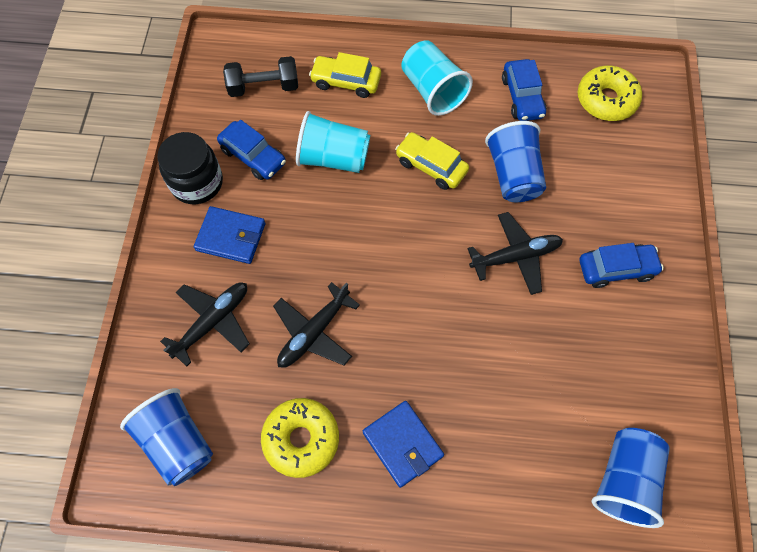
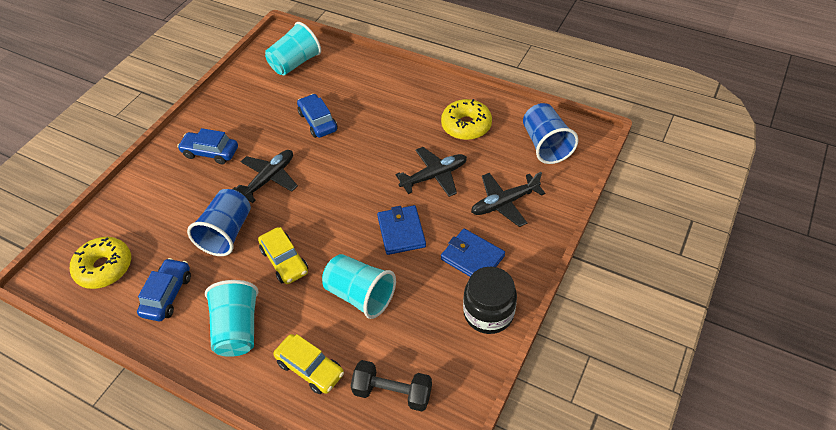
camera: 155 degrees left, 15 degrees down
blue car [217,120,286,180] -> blue car moved to [297,94,338,138]
blue wallet [363,401,444,488] -> blue wallet moved to [377,205,426,255]
black plane [467,212,563,295] -> black plane turned 120 degrees clockwise [232,150,298,203]
blue cup [592,428,670,528] -> turquoise cup [265,22,321,75]

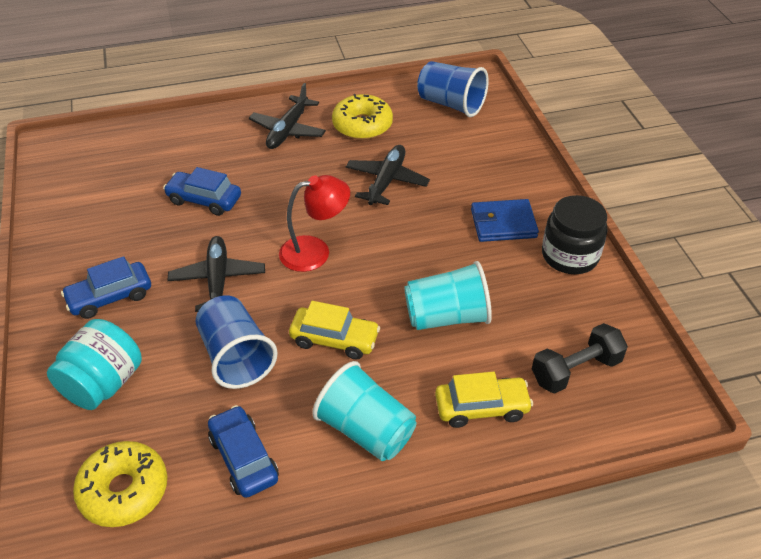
camera: 45 degrees left, 5 degrees down
turquoise cup [265,22,321,75] -> none
blue wallet [377,205,426,255] -> none
black plane [471,172,545,227] -> black plane moved to [249,83,326,149]
none -> turquoise jar [47,319,142,410]
none -> red lamp [279,175,350,272]

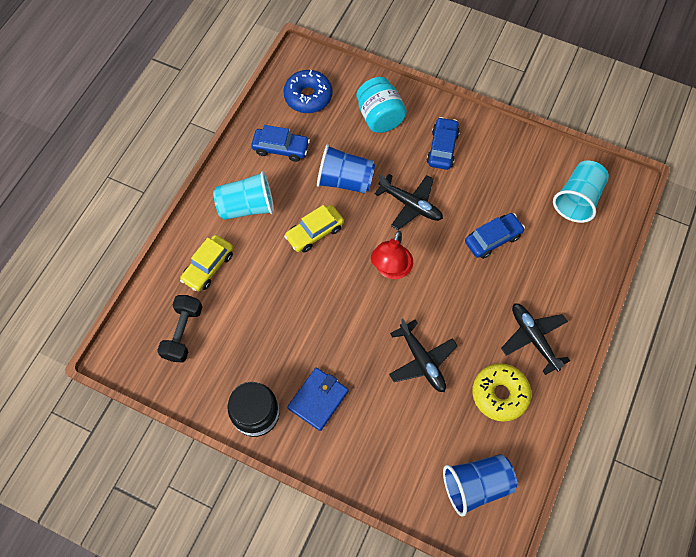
camera: 130 degrees right, 20 degrees up
yellow donut [73,441,167,527] -> blue donut [283,70,333,113]
turquoise cup [404,261,492,330] -> turquoise cup moved to [553,161,609,223]

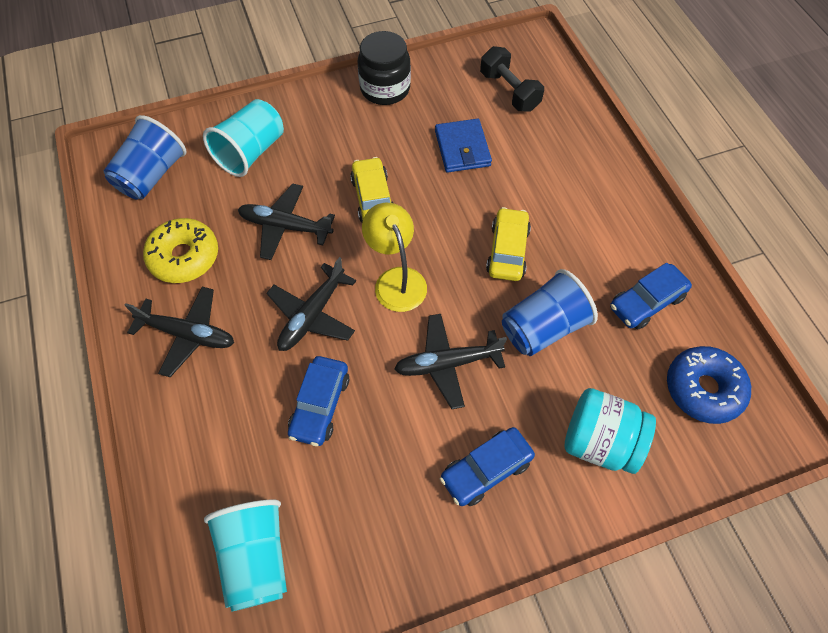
camera: 135 degrees right, 5 degrees down
yellow car [180,235,233,292] -> yellow car moved to [350,157,393,223]
turquoise cup [213,171,274,220] -> turquoise cup moved to [203,99,284,177]
blue wallet [287,368,349,431] -> blue wallet moved to [435,119,492,173]
red lamp [371,231,413,279] -> yellow lamp [362,203,427,312]
blue car [427,117,460,170] -> blue car turned 90 degrees clockwise [440,427,535,506]
none -> black plane [266,257,356,351]

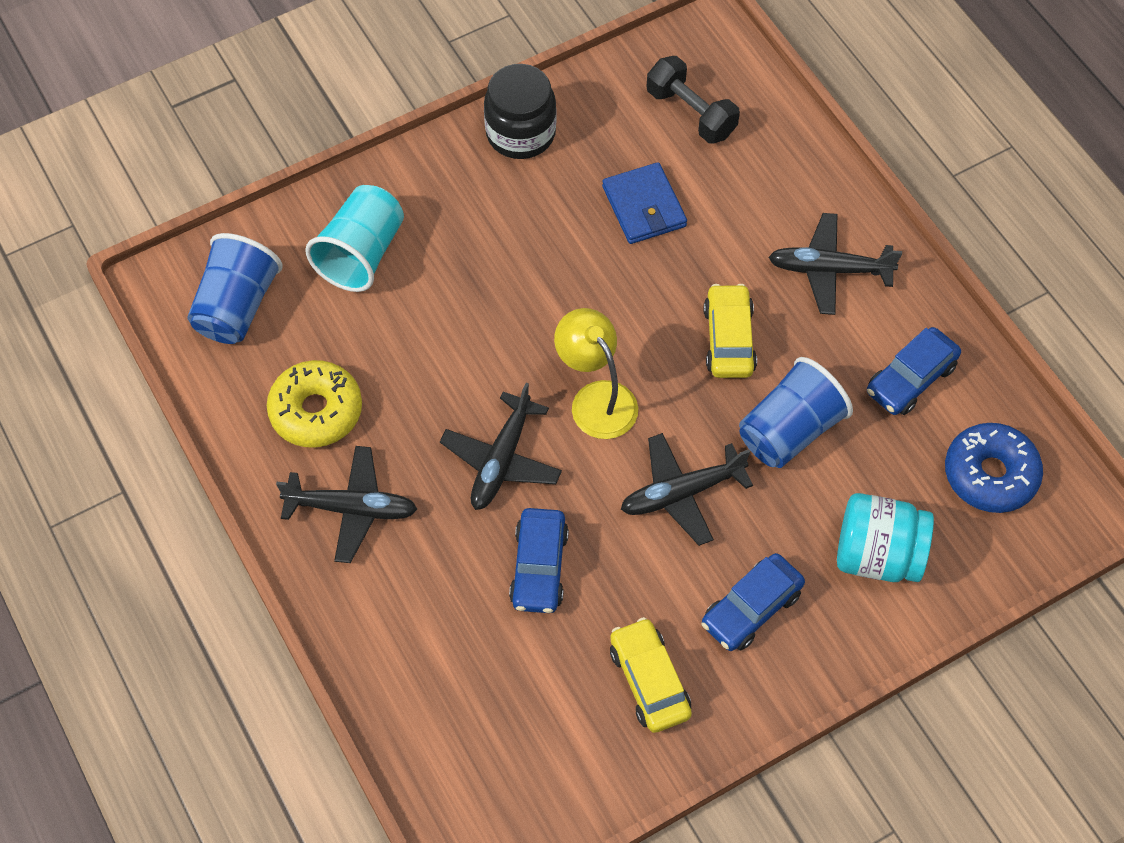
camera: 10 degrees left, 0 degrees up
turquoise cup [204,500,287,612] -> none
black plane [238,184,335,260] -> black plane moved to [768,213,902,315]
yellow car [350,157,393,223] -> yellow car moved to [610,617,692,733]

